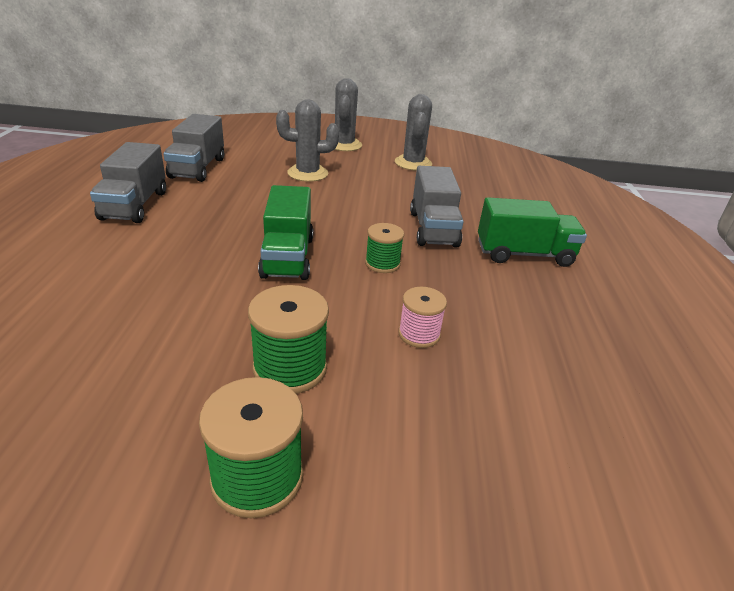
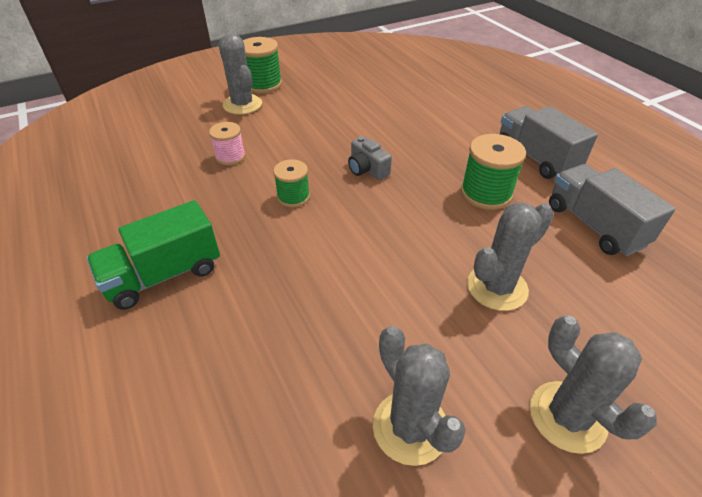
camera: 150 degrees right, 10 degrees up
green spool [248,285,329,394] -> green spool moved to [461,134,526,210]
green truck [258,185,313,280] -> grey camera [348,137,392,180]
grey truck [410,166,463,247] -> none
none -> grey cactus [218,33,262,115]

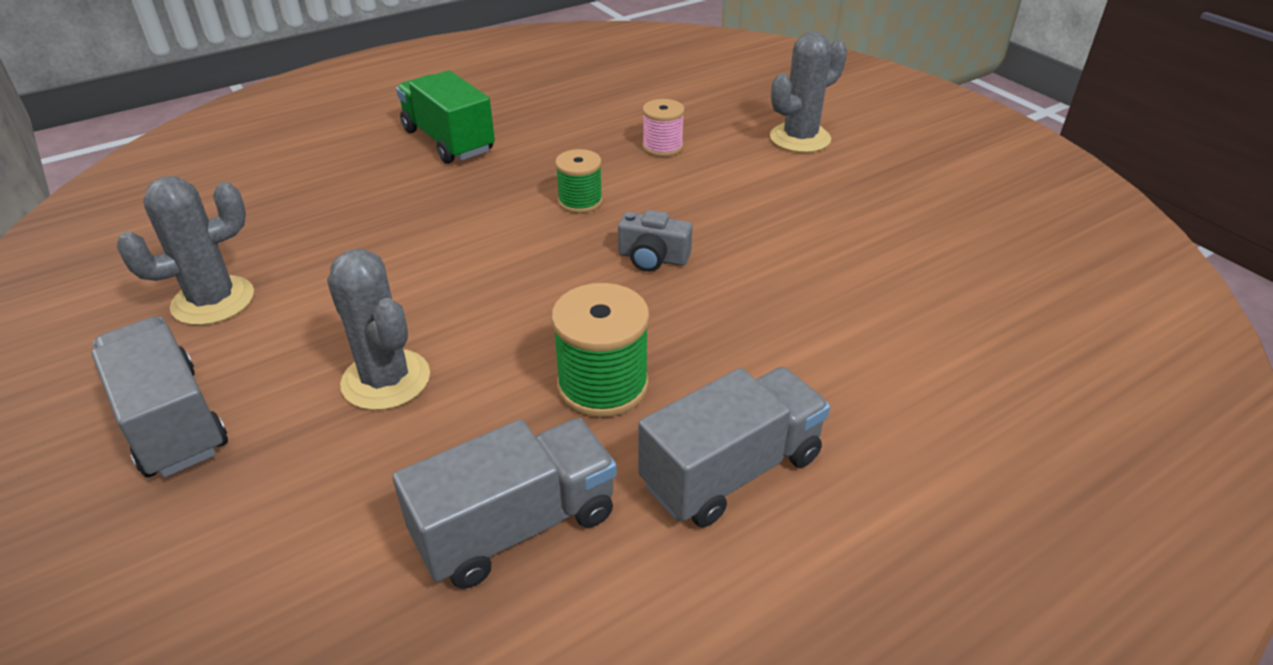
camera: 85 degrees right, 5 degrees down
green spool [243,37,282,94] -> none
grey camera [348,137,392,180] -> grey camera turned 120 degrees counterclockwise [618,210,693,272]
grey cactus [530,316,657,454] -> grey truck [91,317,228,477]

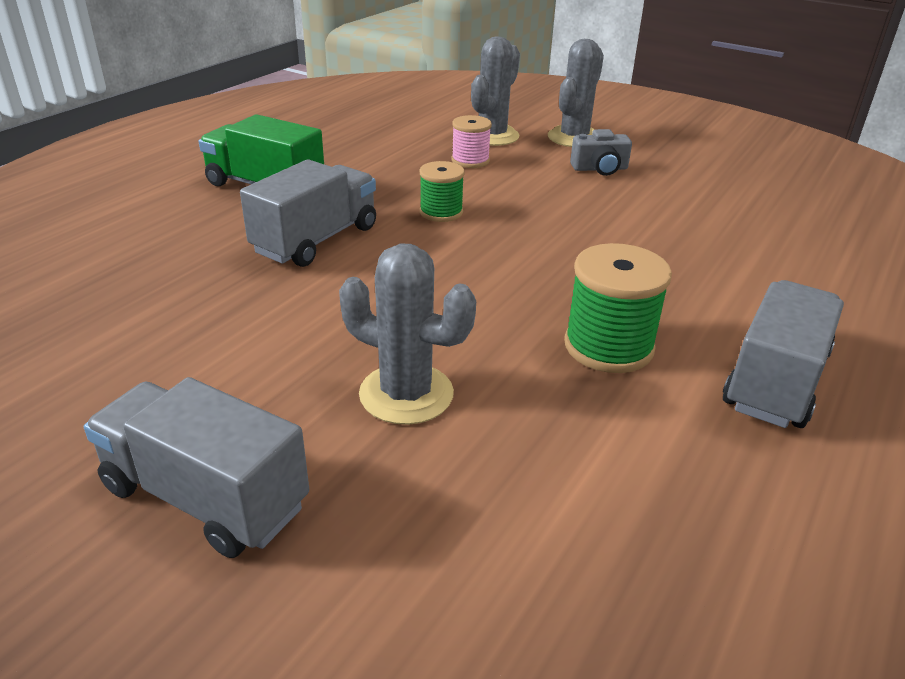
camera: 25 degrees left, 5 degrees down
grey cactus [116,176,254,325] -> grey cactus moved to [471,36,520,146]
grey truck [392,418,617,589] -> grey truck moved to [240,159,376,267]
grey camera [618,210,693,272] -> grey camera moved to [570,129,632,176]

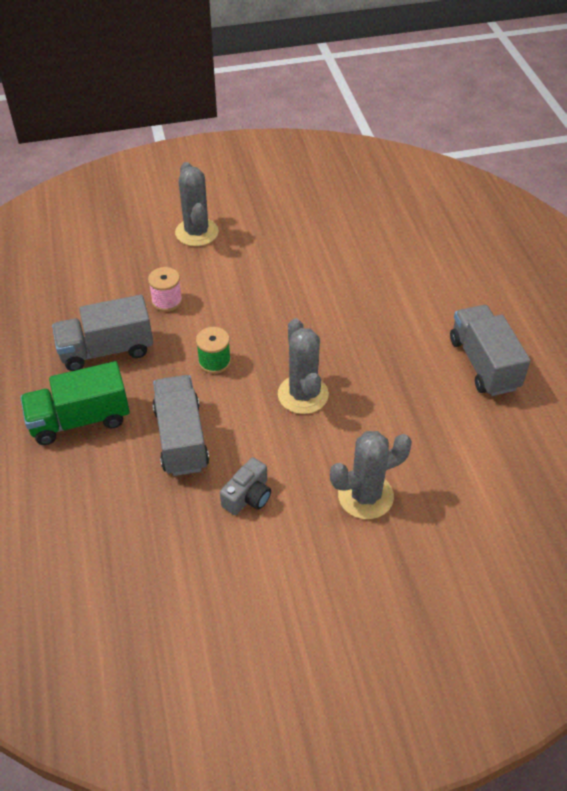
camera: 45 degrees left, 15 degrees up
grey truck [84,377,309,558] -> grey truck moved to [52,295,153,371]
grey cactus [471,36,520,146] -> grey cactus moved to [278,318,329,414]
green spool [564,243,672,373] -> none
grey camera [570,129,632,176] -> grey camera moved to [220,457,271,515]

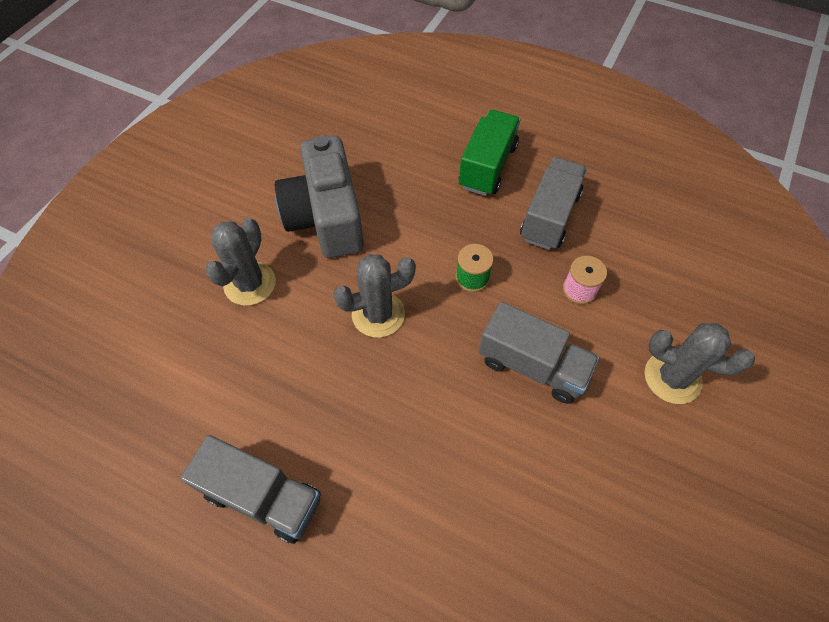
camera: 130 degrees right, 10 degrees up
grey truck [153,375,209,476] -> grey truck moved to [479,302,599,404]
grey camera [220,457,271,515] -> grey camera [275,135,364,258], size x2.29
grey cactus [278,318,329,414] -> grey cactus turned 45 degrees counterclockwise [333,254,416,338]

